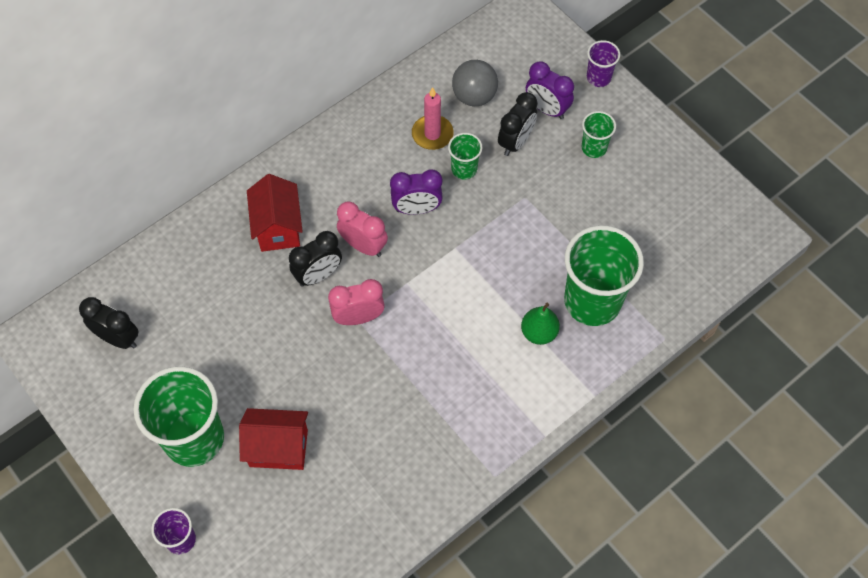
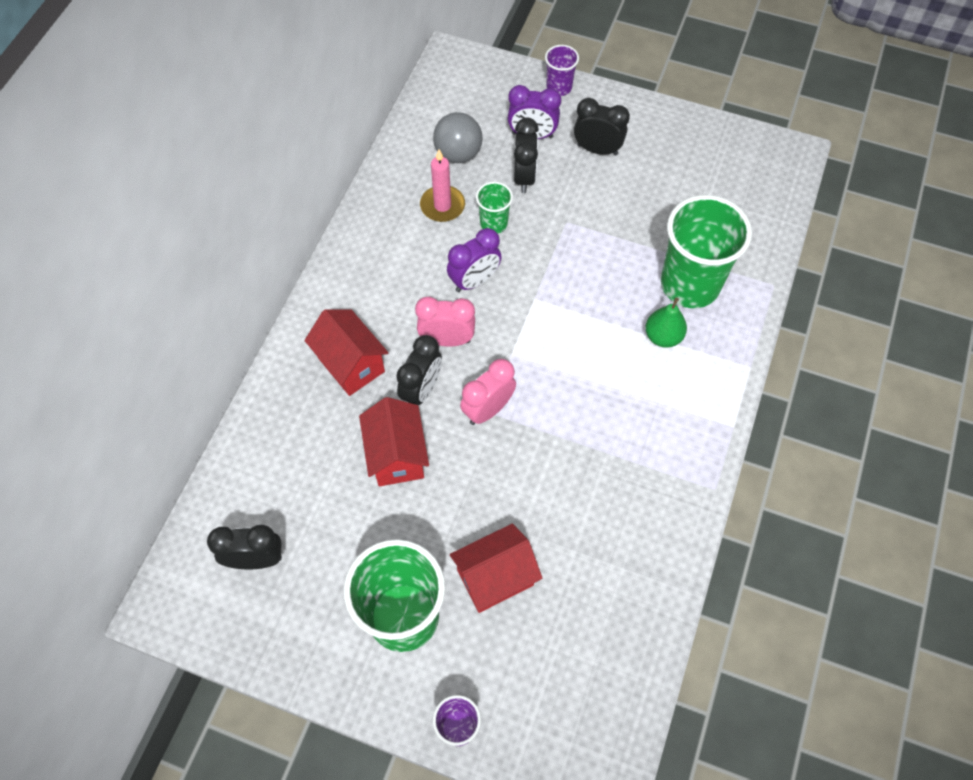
camera: 30 degrees left, 0 degrees up
green cup [582,111,616,158] -> black clock [574,98,630,156]
none -> red house [359,397,429,486]

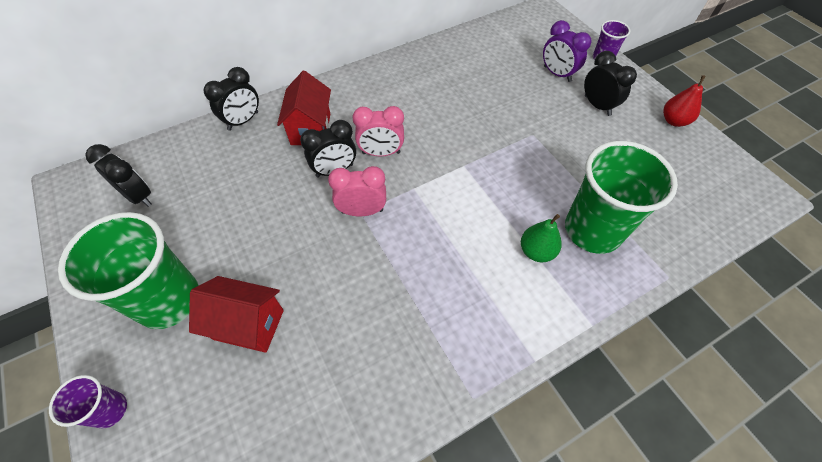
camera: 40 degrees right, 5 degrees down
red house [359,397,429,486] -> none
pink clock [415,297,475,347] -> pink clock turned 135 degrees clockwise [352,106,404,156]
pink candle [420,150,465,222] -> none
grey ball [433,112,483,163] -> none
purple clock [447,228,502,292] -> none
green cup [476,182,513,234] -> none
black clock [514,118,539,193] -> black clock moved to [204,67,259,131]
none -> red pear [663,75,705,127]

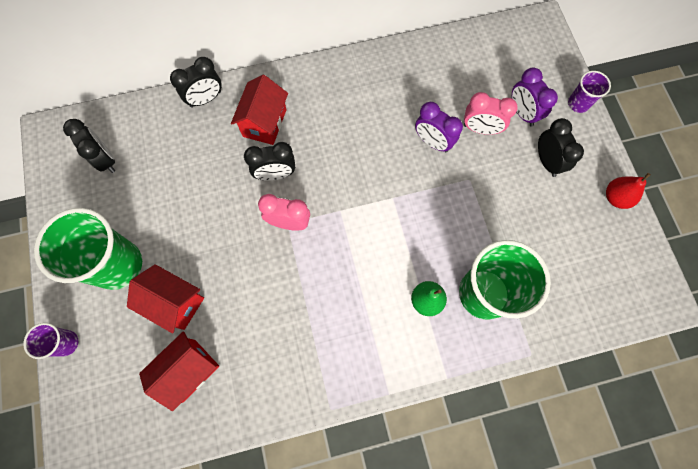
camera: 15 degrees right, 15 degrees up
pink clock [352,106,404,156] -> pink clock moved to [464,92,518,135]
none -> red house [139,332,219,411]
none -> purple clock [415,102,463,152]

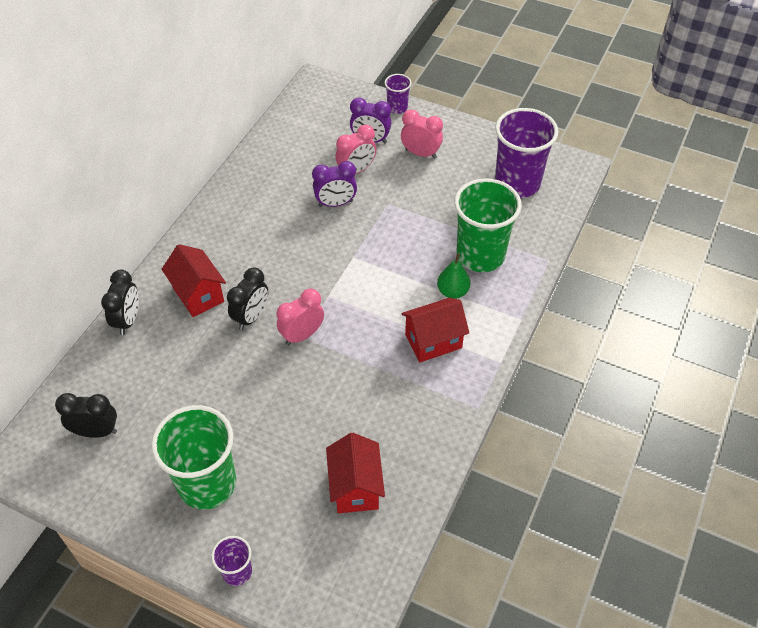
camera: 50 degrees left, 20 degrees down
red house [127,264,204,333] -> red house moved to [401,298,469,362]
black clock [538,118,584,177] -> pink clock [401,110,443,159]
red pear [606,173,651,209] -> none
none -> purple cup [495,108,558,198]

